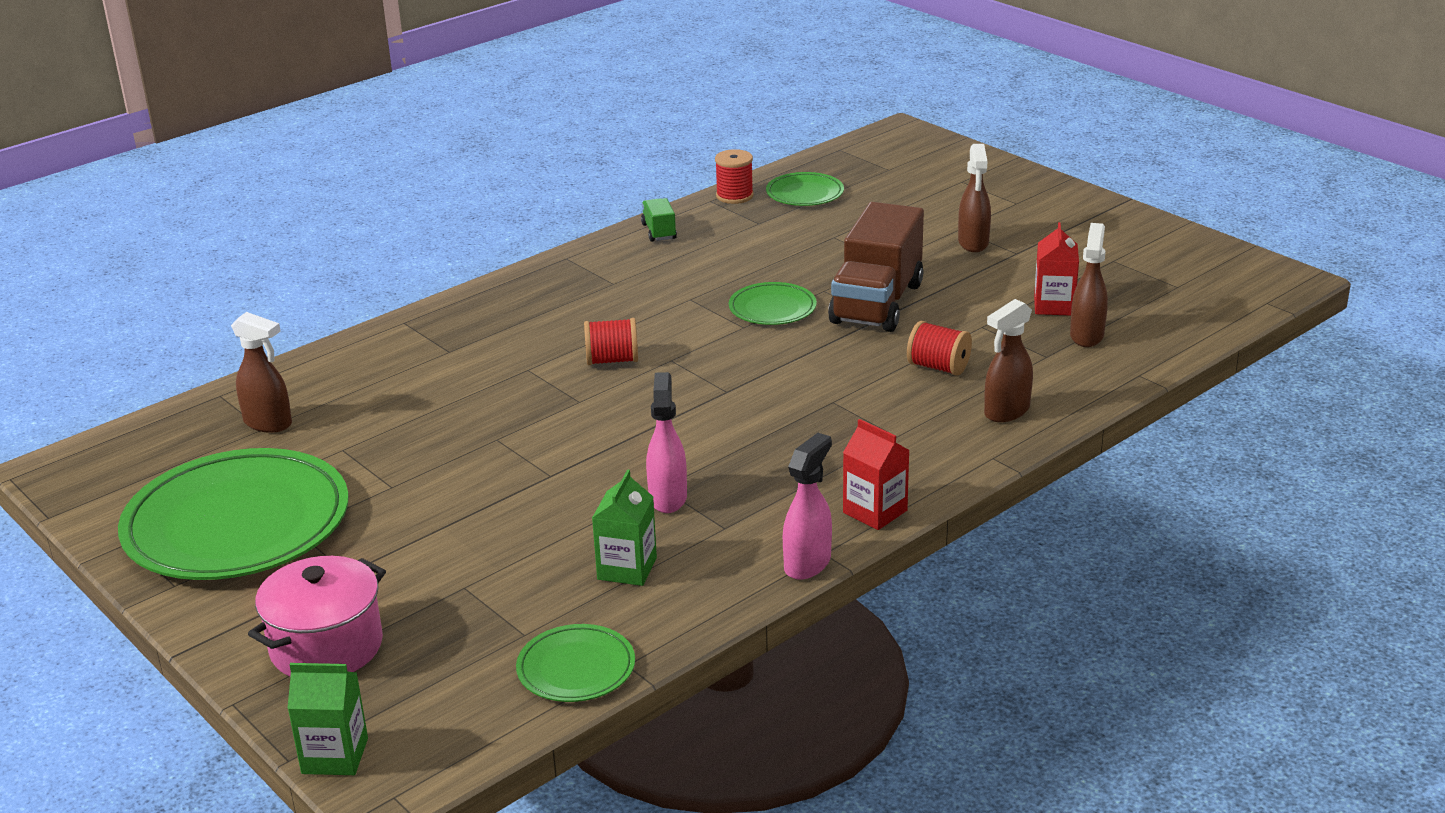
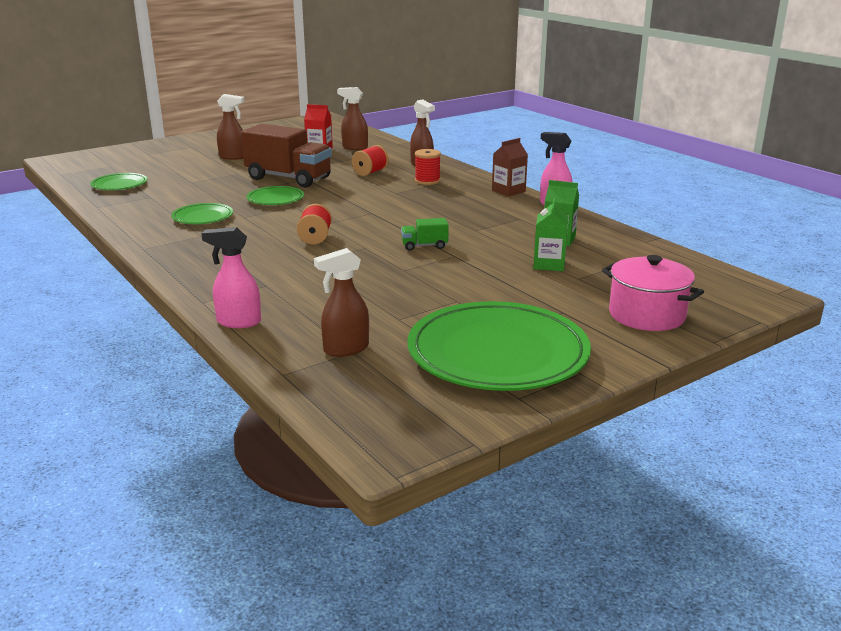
camera: 85 degrees left, 5 degrees down
brown spray bottle [231,312,292,433] -> brown spray bottle turned 150 degrees counterclockwise [314,248,369,357]
green carton [287,663,368,775] -> green carton moved to [533,198,568,271]
green plate [516,624,635,702] -> green plate moved to [171,203,233,224]
green truck [641,198,677,242] -> green truck moved to [401,218,449,251]
pink spray bottle [646,372,687,513] -> pink spray bottle moved to [201,227,261,328]
red spool [715,149,753,204] -> red spool moved to [415,149,441,185]
red carton [843,419,910,530] -> brown carton [492,138,528,197]

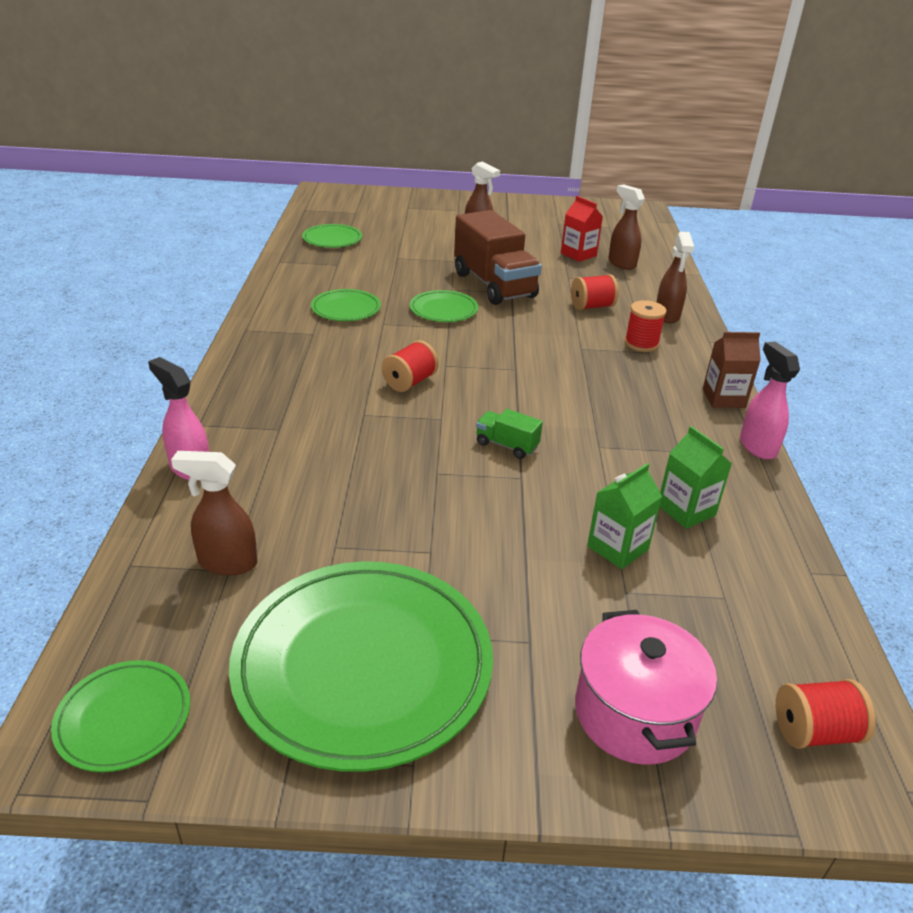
camera: 35 degrees right, 10 degrees up
none -> green plate [51,660,190,772]
none -> red spool [776,679,875,749]

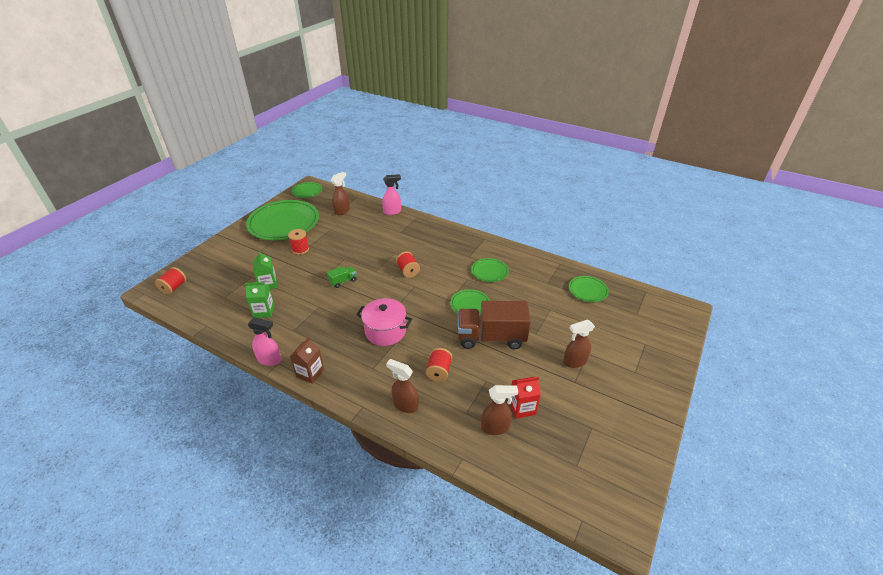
camera: 120 degrees right, 5 degrees up
pink pot [575,610,717,765] -> pink pot moved to [356,298,412,346]
red spool [625,300,666,352] -> red spool moved to [288,229,309,255]

